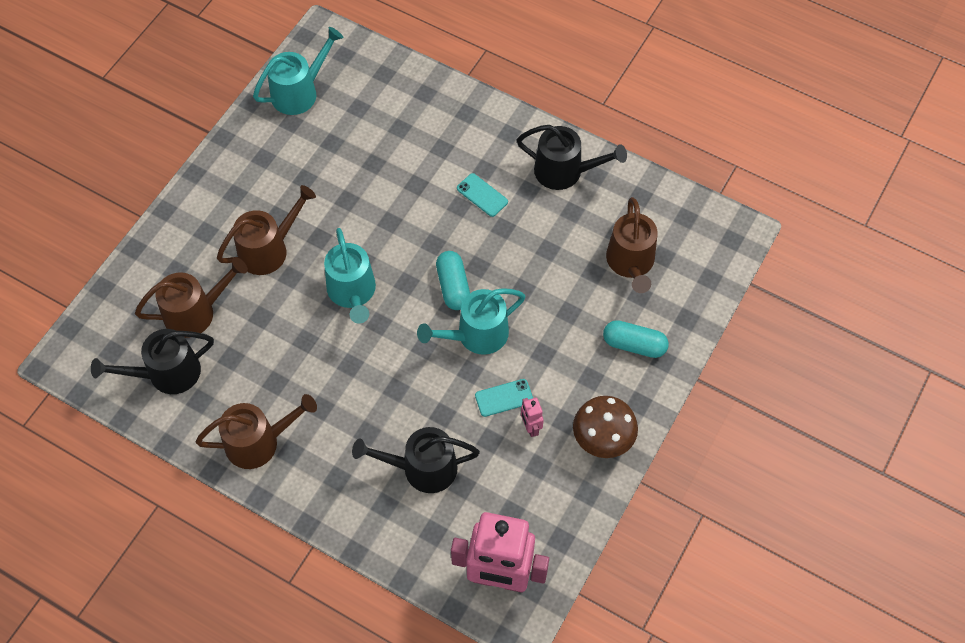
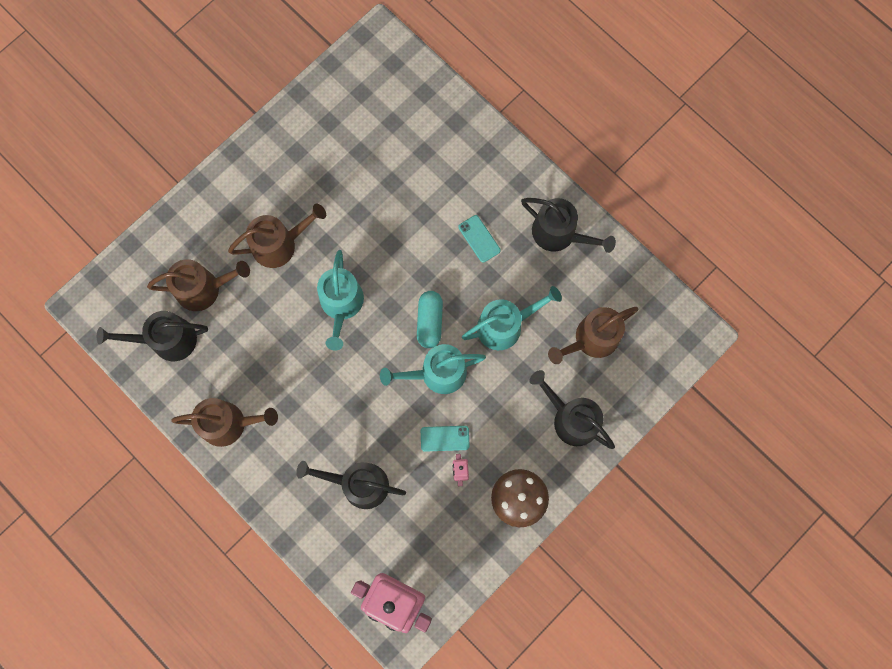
camera: 15 degrees right, 15 degrees up
turquoise watering can [253,27,343,115] -> turquoise watering can moved to [462,286,562,350]
turquoise capsule [603,320,669,358] -> black watering can [529,370,615,449]
brown watering can [606,197,658,293] -> brown watering can turned 45 degrees clockwise [548,307,639,364]

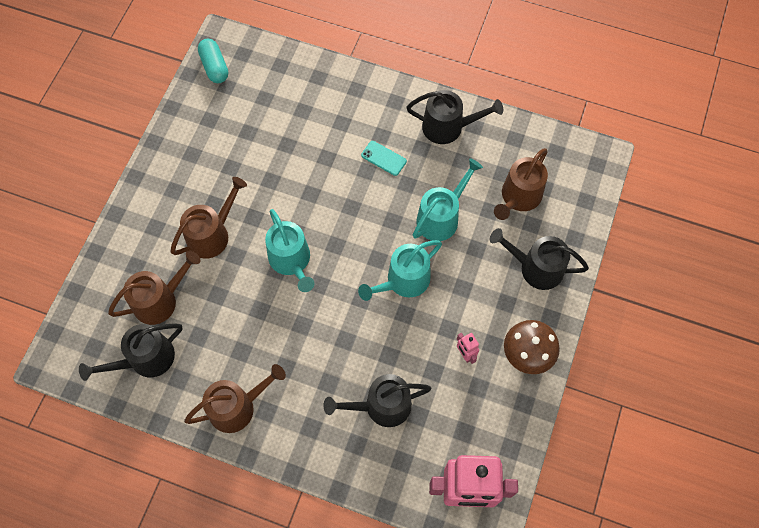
camera: 25 degrees left, 10 degrees down
turquoise capsule [417,291,443,348] -> turquoise capsule moved to [198,39,228,83]
turquoise phone [421,426,470,452] -> none

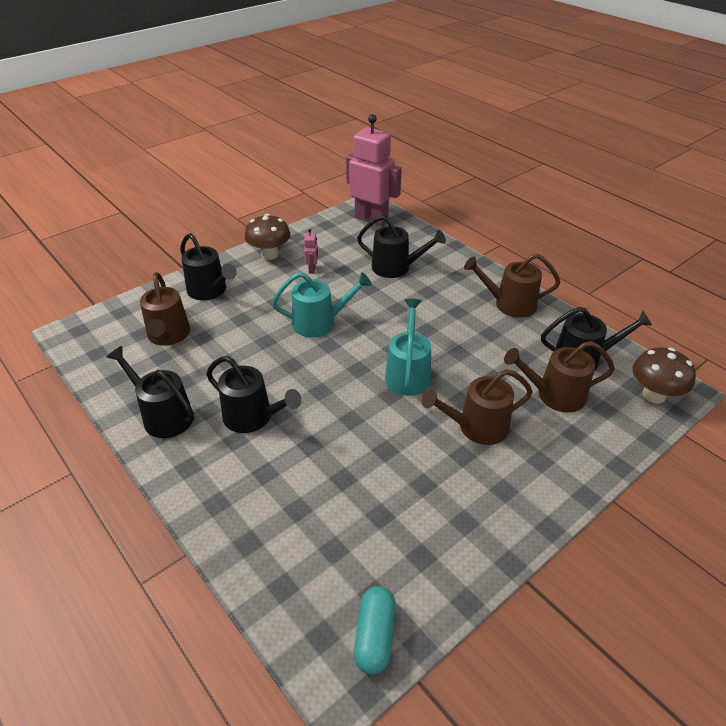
camera: 150 degrees left, 25 degrees down
turquoise phone [361,141,407,176] -> black watering can [206,356,301,433]
turquoise watering can [413,158,483,241] -> none
brown watering can [494,148,548,220] -> brown watering can turned 105 degrees clockwise [140,272,190,346]
none -> brown mushroom [632,347,696,404]

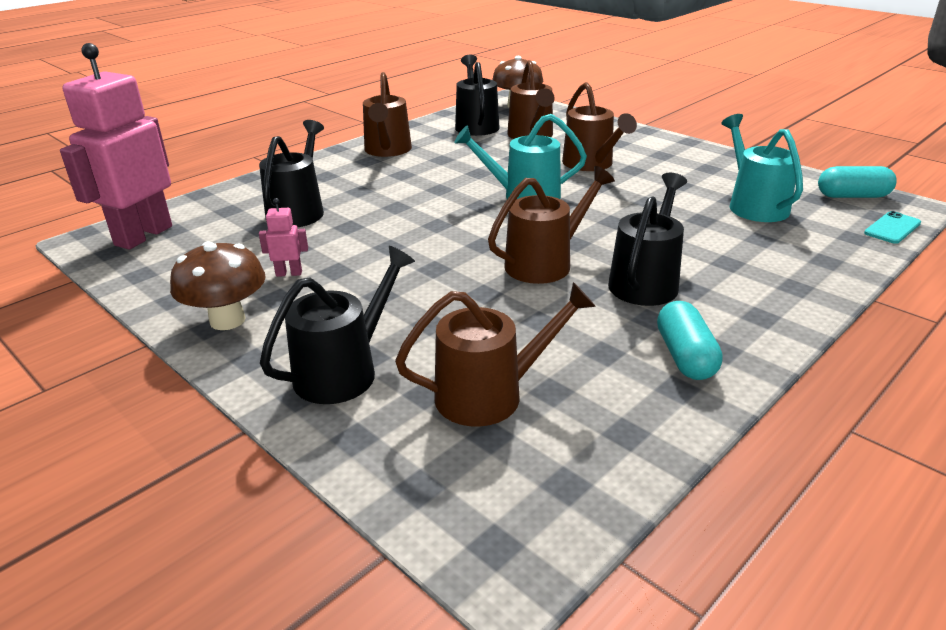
camera: 95 degrees left, 10 degrees down
black watering can [106,346,194,438] -> turquoise capsule [657,301,723,380]
turquoise watering can [272,272,372,337] -> turquoise watering can moved to [721,114,803,222]
none -> brown watering can [488,166,615,284]
none -> turquoise phone [864,211,921,244]

